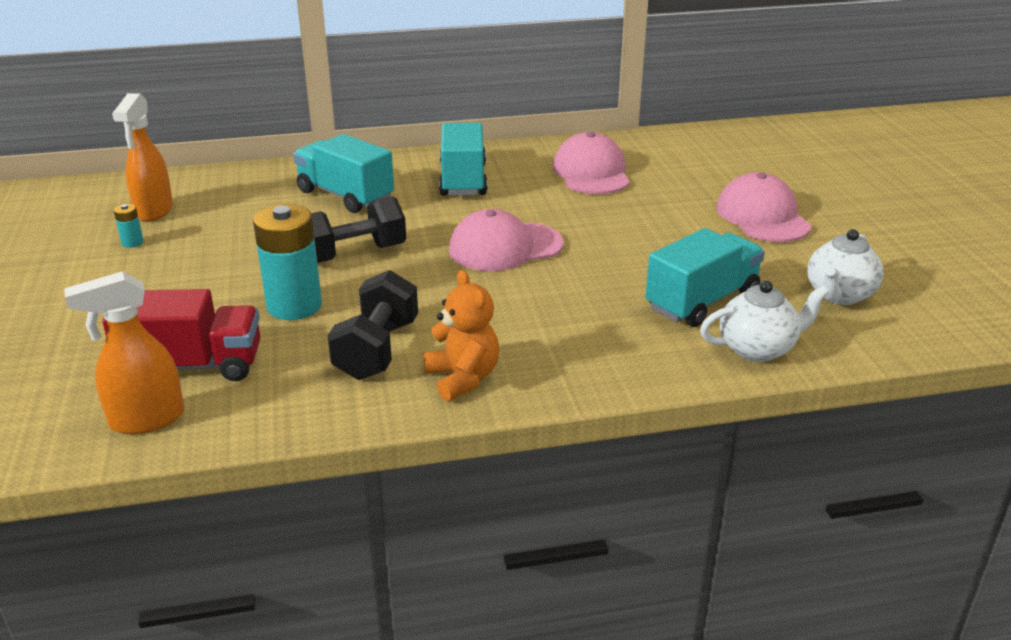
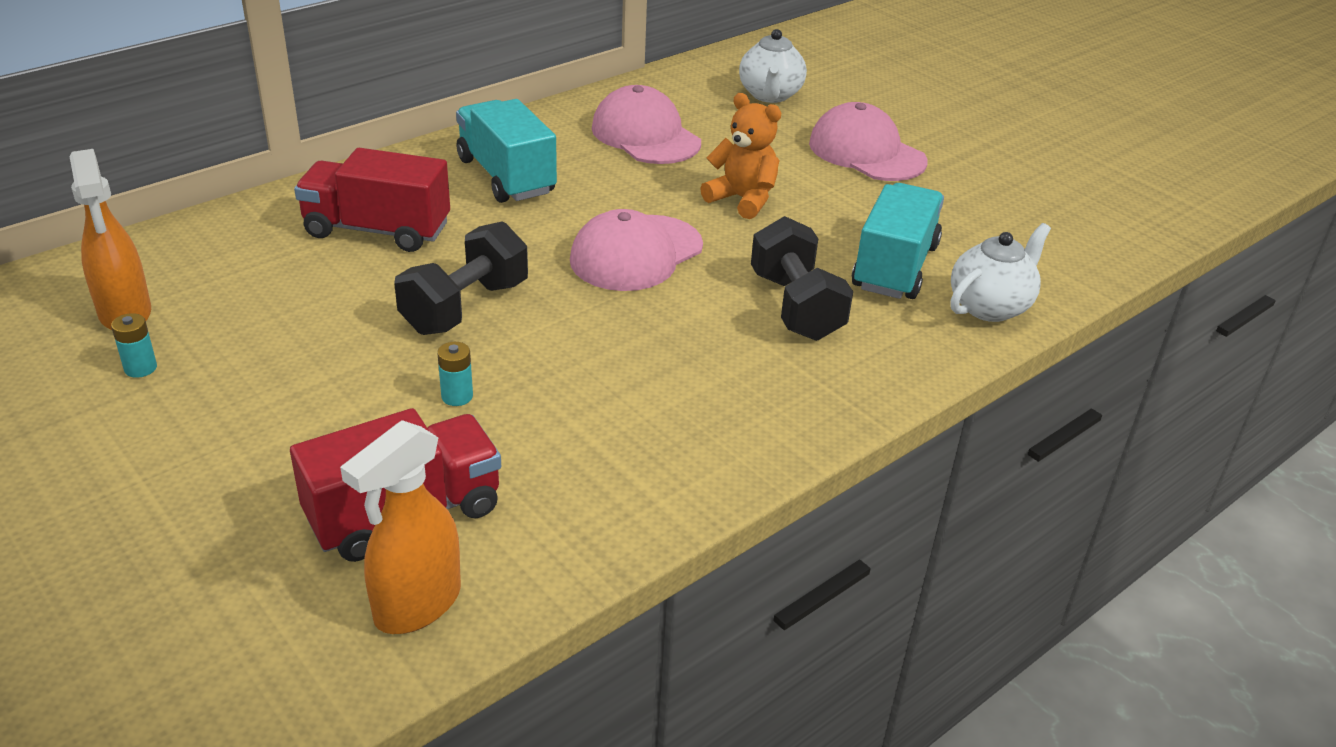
camera: 30 degrees left, 5 degrees up
turquoise battery [253,204,322,320] -> turquoise battery [437,342,473,406], size x0.43
turquoise truck [293,134,394,213] -> red truck [294,148,450,252]
black dumbbell [327,270,418,380] -> black dumbbell moved to [751,216,853,341]
orange teddy bear [424,270,499,401] -> orange teddy bear moved to [700,93,781,219]
white teapot [807,229,884,305] -> white teapot moved to [739,29,807,103]

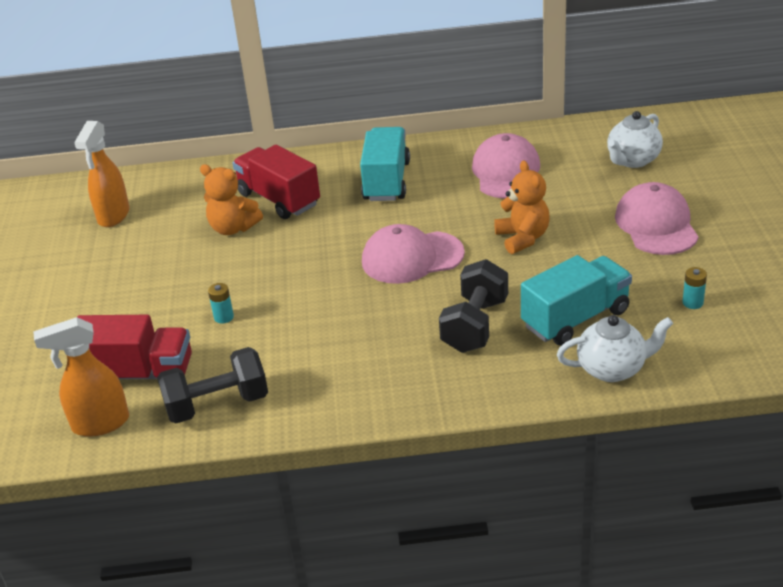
camera: 40 degrees right, 0 degrees up
turquoise battery [111,313,157,378] -> turquoise battery moved to [682,267,707,309]
black dumbbell [394,221,528,335] -> black dumbbell moved to [157,347,268,424]
none -> orange teddy bear [200,164,263,235]

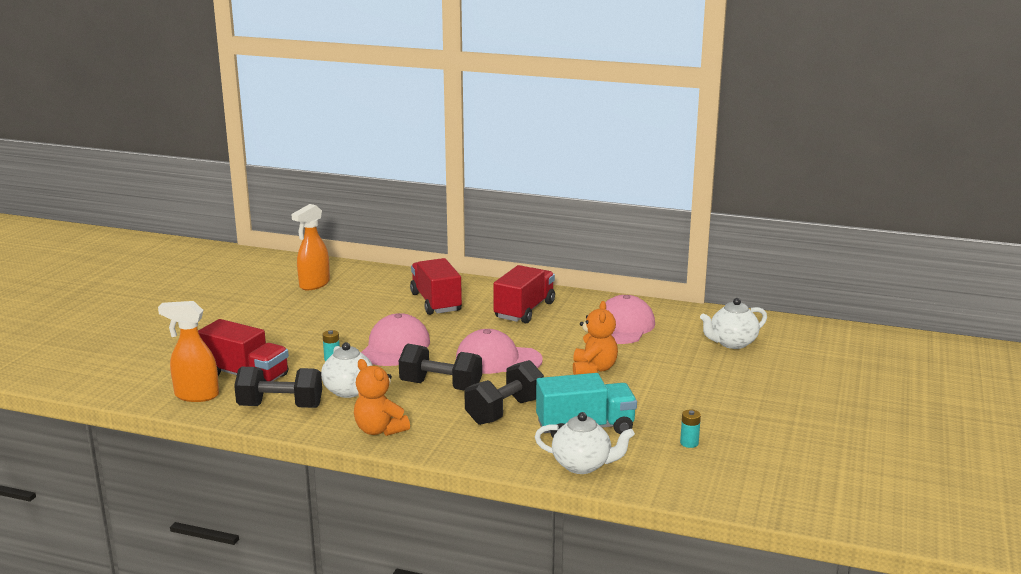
camera: 20 degrees right, 15 degrees down
orange teddy bear [200,164,263,235] -> orange teddy bear moved to [354,359,410,436]
turquoise truck [360,127,410,201] -> red truck [493,265,555,323]
pink cap [615,182,699,255] -> pink cap moved to [361,313,430,366]
none -> white teapot [321,342,373,398]
none -> black dumbbell [399,344,482,391]

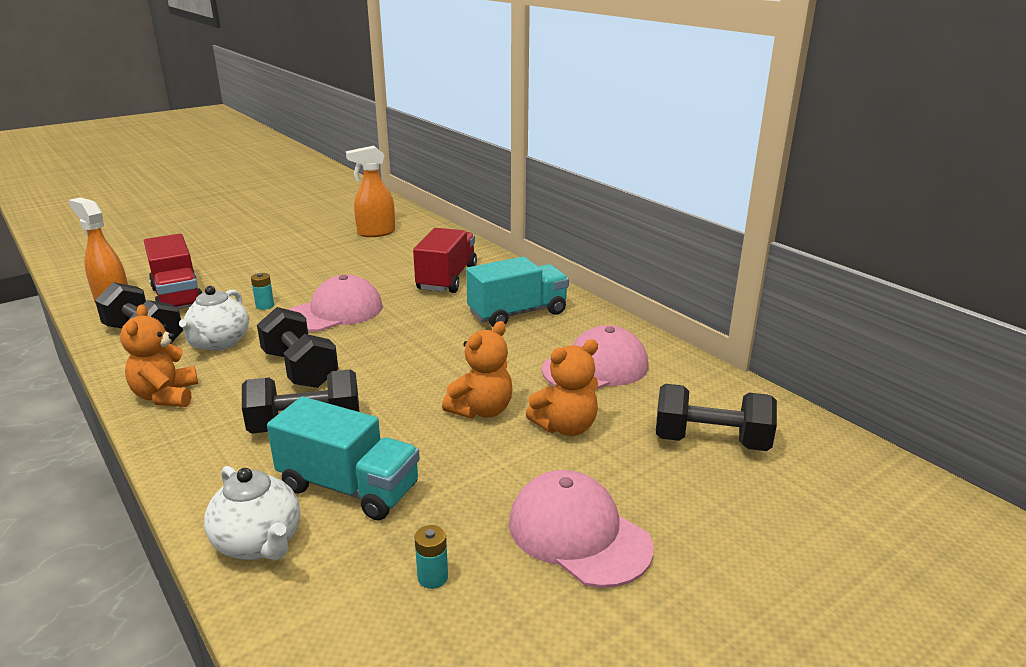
camera: 35 degrees right, 5 degrees up
pink cap [456,329,543,374] -> pink cap moved to [509,470,654,588]
red truck [493,265,555,323] -> turquoise truck [466,257,569,327]
white teapot [700,298,767,349] -> black dumbbell [656,384,777,451]
none -> orange teddy bear [526,340,599,436]

